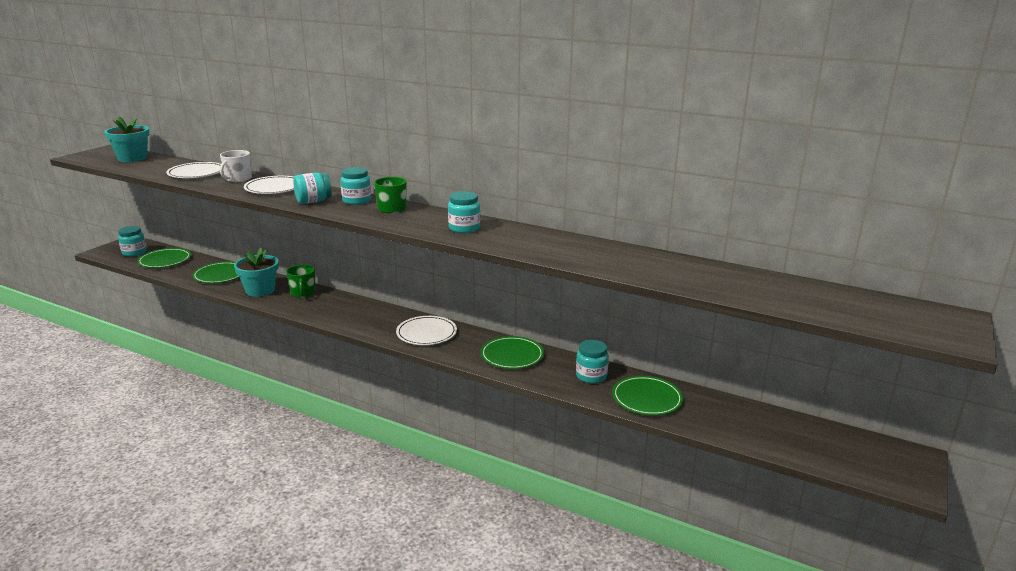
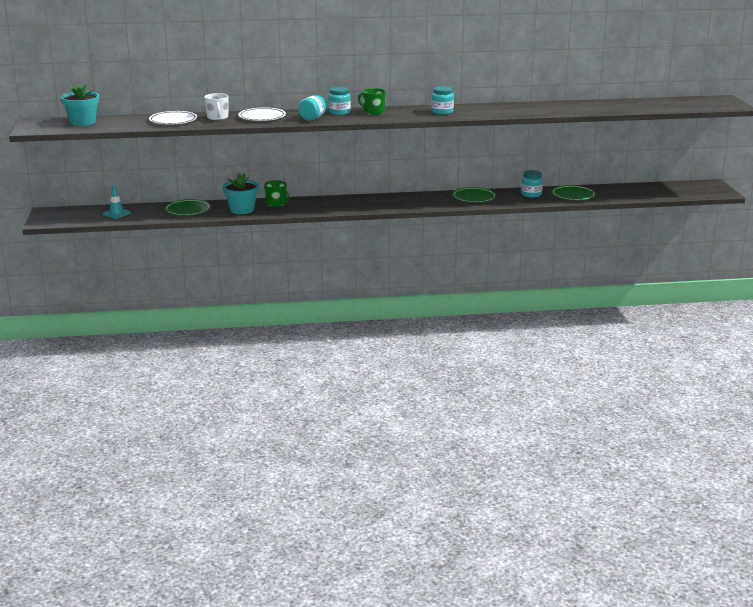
camera: 35 degrees left, 0 degrees up
turquoise jar [118,226,147,256] -> none
green plate [137,248,191,268] -> turquoise traffic cone [103,185,131,219]
white plate [396,316,457,345] -> none

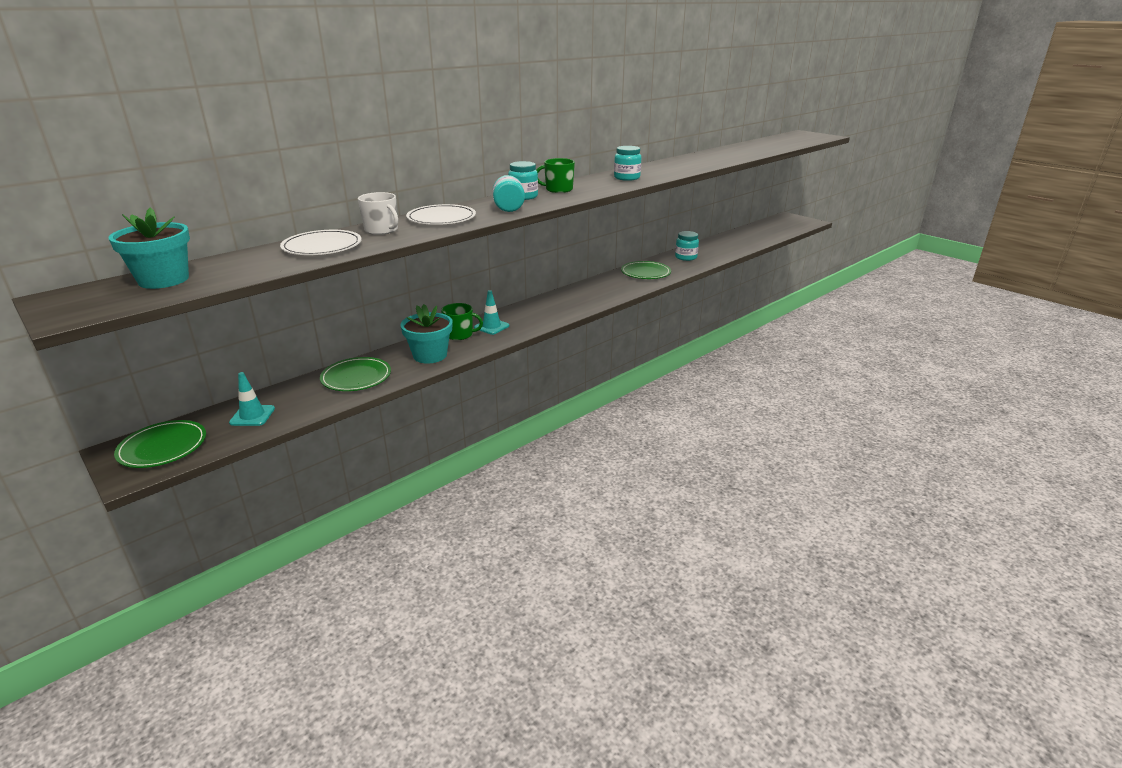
camera: 35 degrees left, 5 degrees up
green plate [551,185,596,201] -> green plate moved to [114,420,206,468]
none -> turquoise traffic cone [474,290,509,335]

